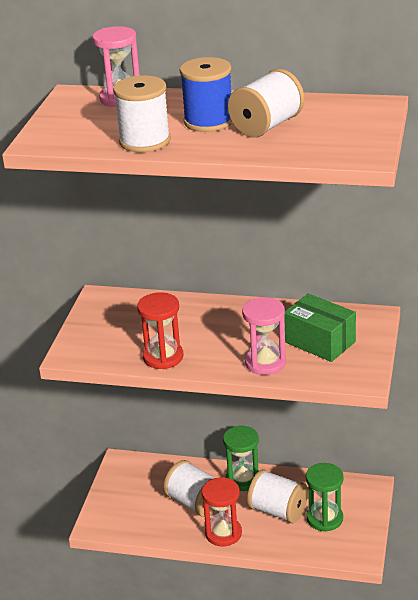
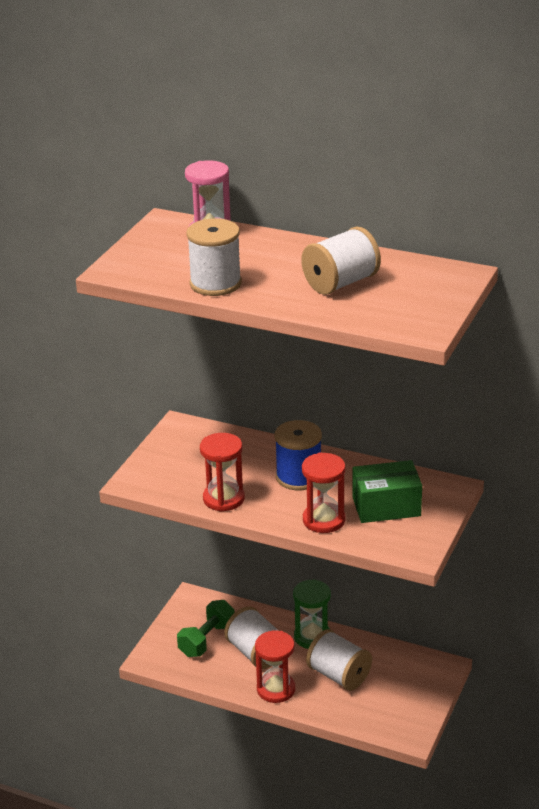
camera: 10 degrees right, 0 degrees up
blue spool [180,57,232,132] -> blue spool moved to [275,420,322,490]
pink hourglass [242,297,286,375] -> red hourglass [302,453,346,533]
green box [284,294,356,362] -> green box turned 60 degrees counterclockwise [352,460,422,523]
green hourglass [306,463,344,532] -> none
none -> green dumbbell [177,600,235,657]

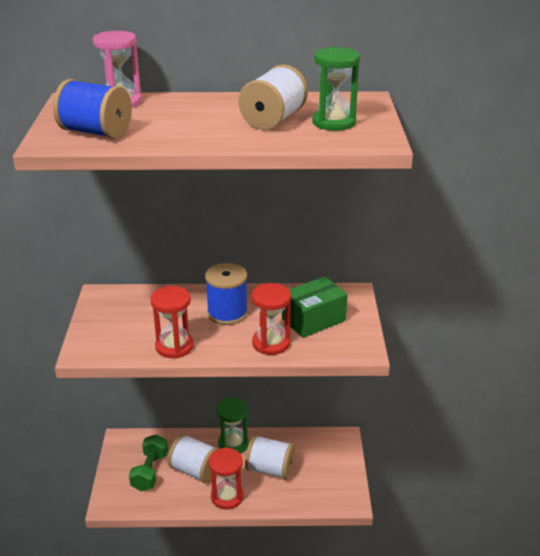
camera: 25 degrees left, 0 degrees up
white spool [186,218,242,296] -> none
none -> blue spool [53,79,132,139]
none -> green hourglass [312,47,360,131]

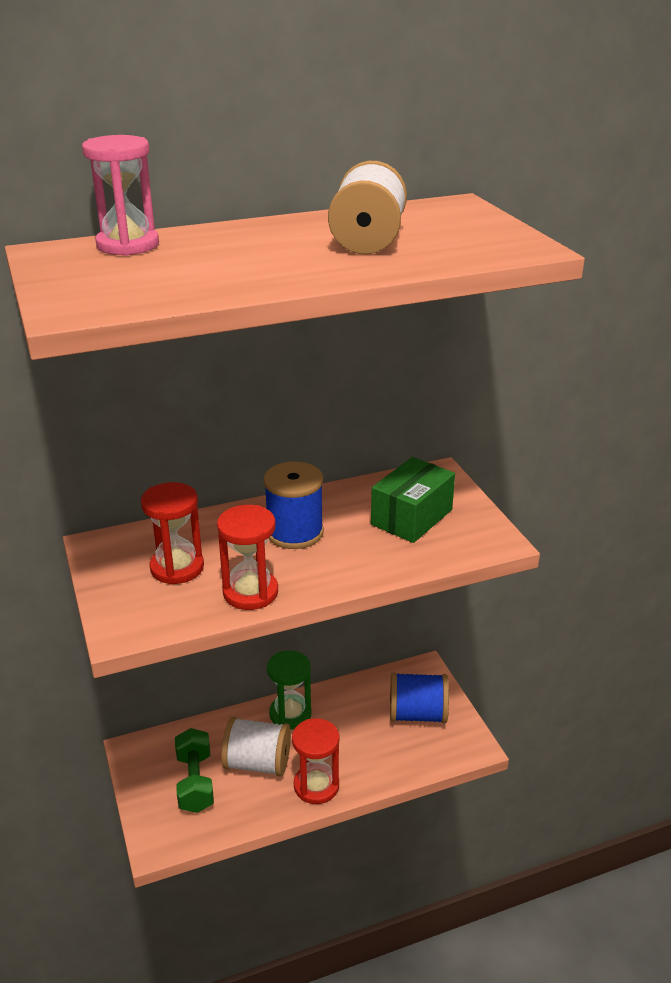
camera: 20 degrees left, 0 degrees up
blue spool [53,79,132,139] -> blue spool moved to [390,672,449,723]
white spool [245,435,296,480] -> none
red hourglass [251,283,291,355] -> red hourglass moved to [141,482,204,584]
green hourglass [312,47,360,131] -> none

